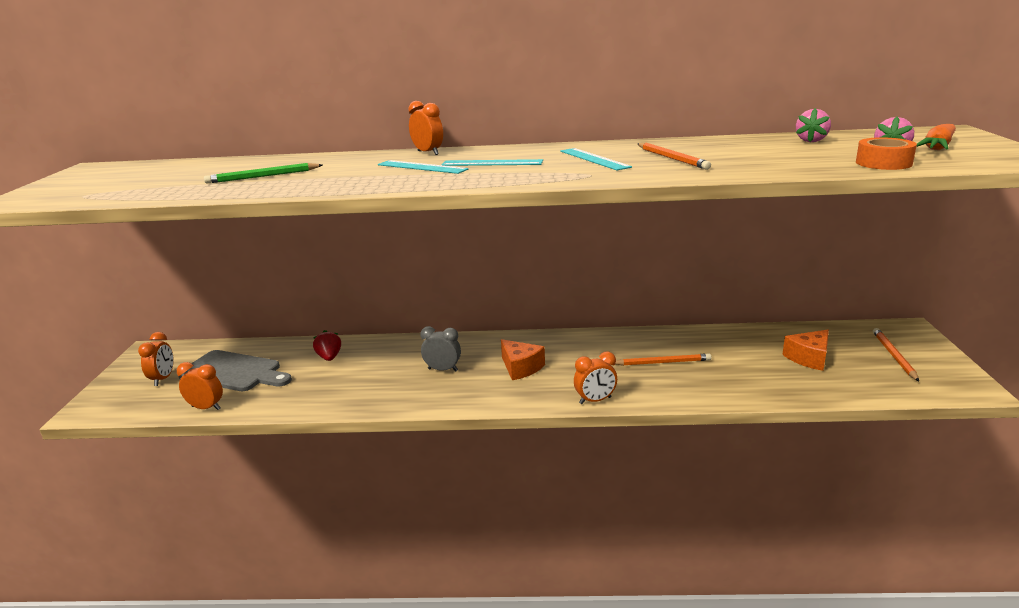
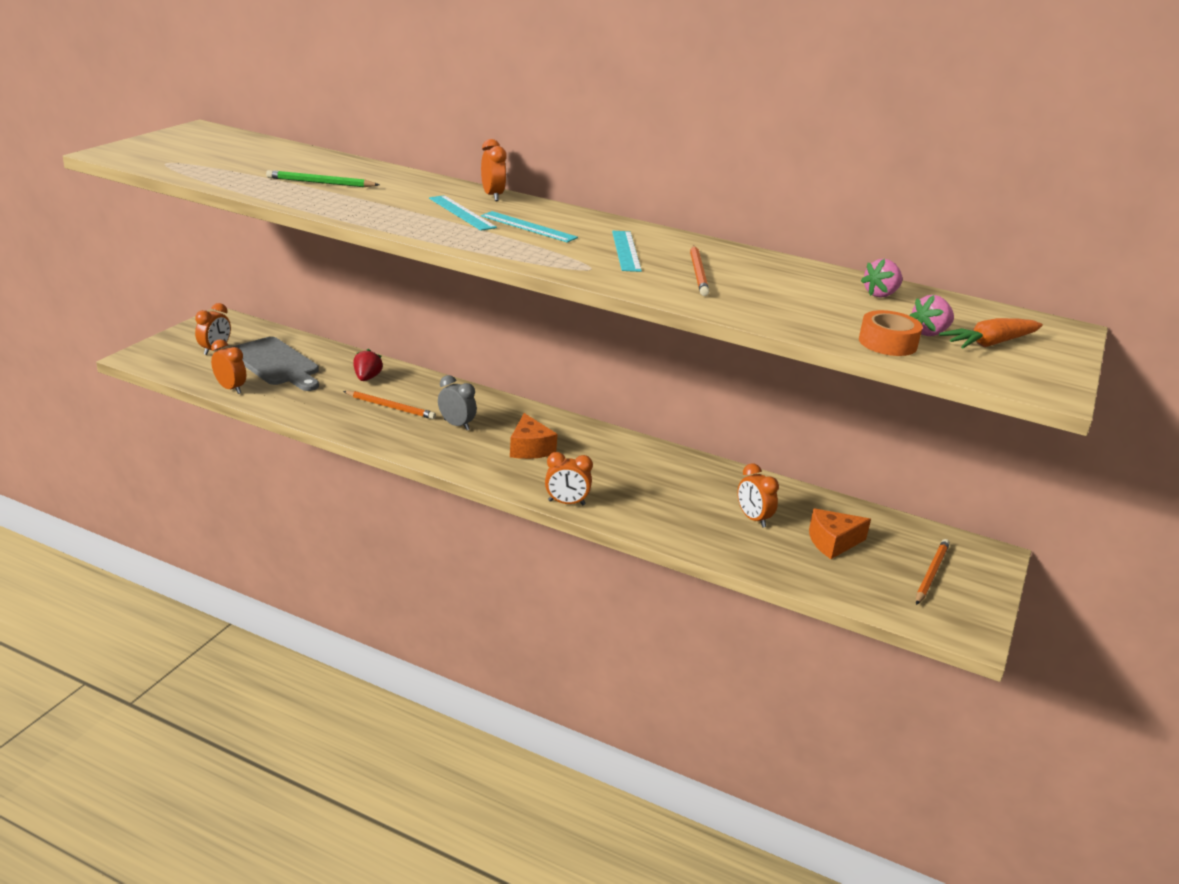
camera: 20 degrees right, 5 degrees up
orange pencil [615,353,712,366] -> orange pencil moved to [343,391,436,419]
none -> orange clock [737,464,779,528]

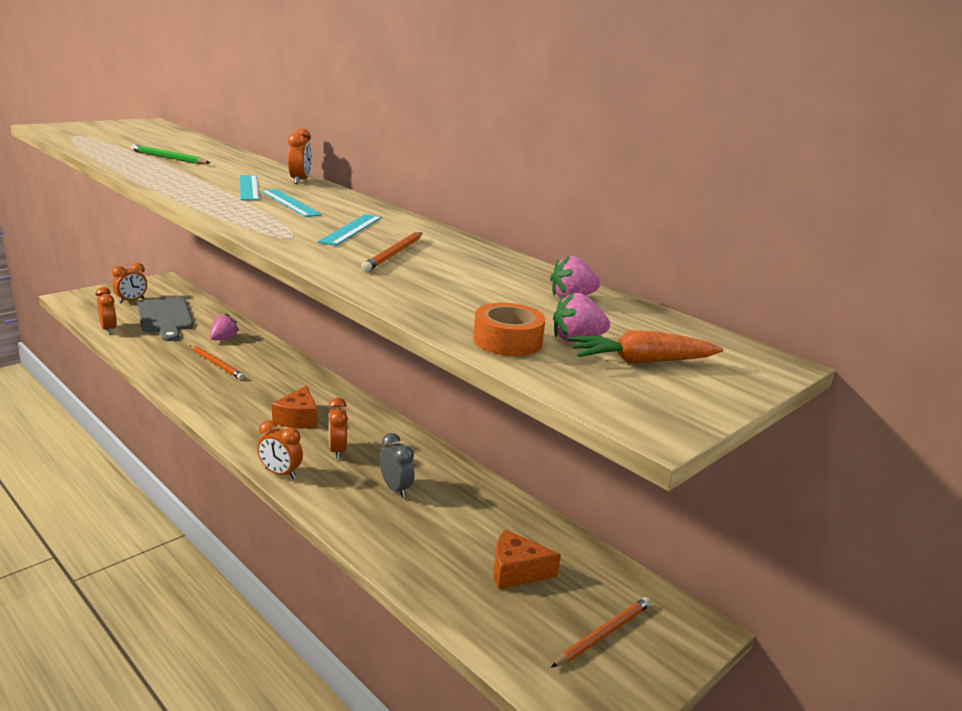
camera: 20 degrees right, 5 degrees down
red strawberry [353,349,383,381] -> pink strawberry [210,314,239,340]
grey clock [438,375,477,430] -> grey clock moved to [380,433,414,498]
orange clock [737,464,779,528] -> orange clock moved to [328,398,348,459]

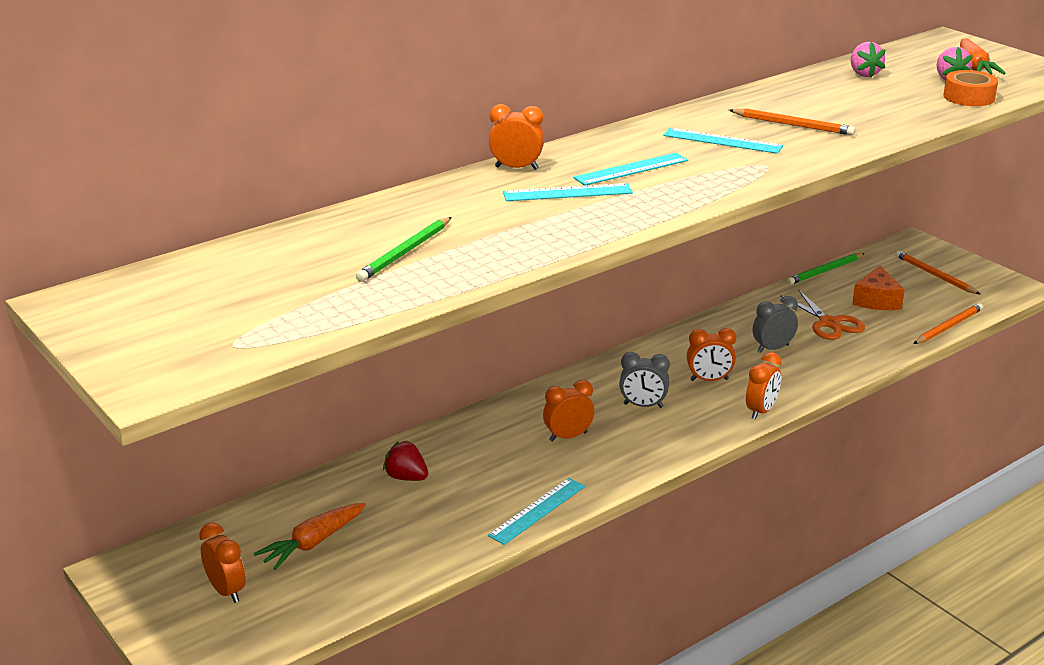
camera: 80 degrees left, 5 degrees up
orange clock [96,287,117,334] -> orange clock moved to [543,380,594,442]
grey cutting board [137,297,193,341] -> orange carrot [254,503,366,570]
orange pencil [190,345,244,380] -> orange pencil moved to [913,303,983,344]
pink strawberry [210,314,239,340] -> red strawberry [383,441,428,481]
orange cheese [272,386,318,429] -> grey clock [619,352,670,408]
none -> turquoise ruler [488,478,585,545]
none -> orange scissors [780,289,865,340]
none -> green pencil [787,253,865,285]

